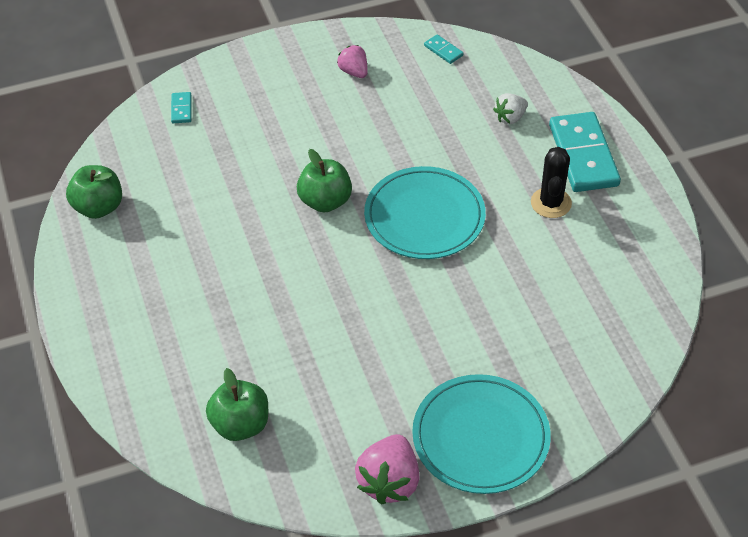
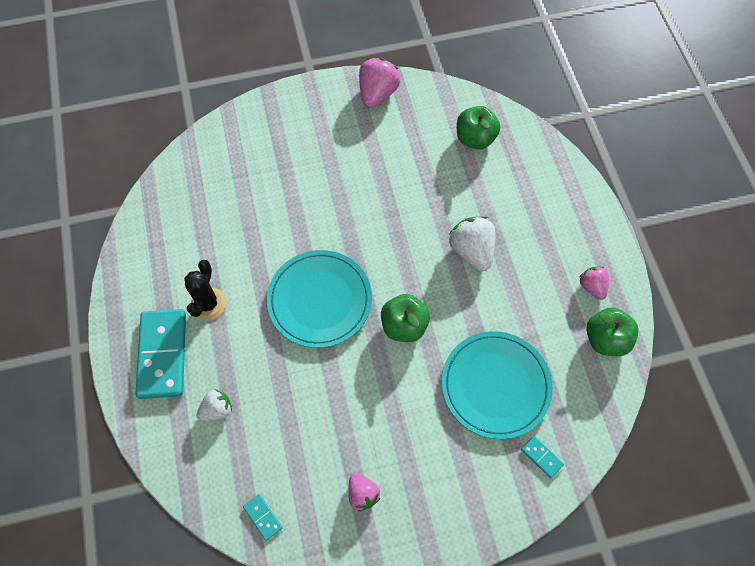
camera: 175 degrees left, 15 degrees up
turquoise domino [171,92,191,123] -> turquoise domino turned 45 degrees counterclockwise [521,436,564,478]
turquoise plate [412,374,551,494] -> turquoise plate moved to [442,331,553,439]
none -> white strawberry [449,216,495,271]
none -> pink strawberry [579,267,609,300]

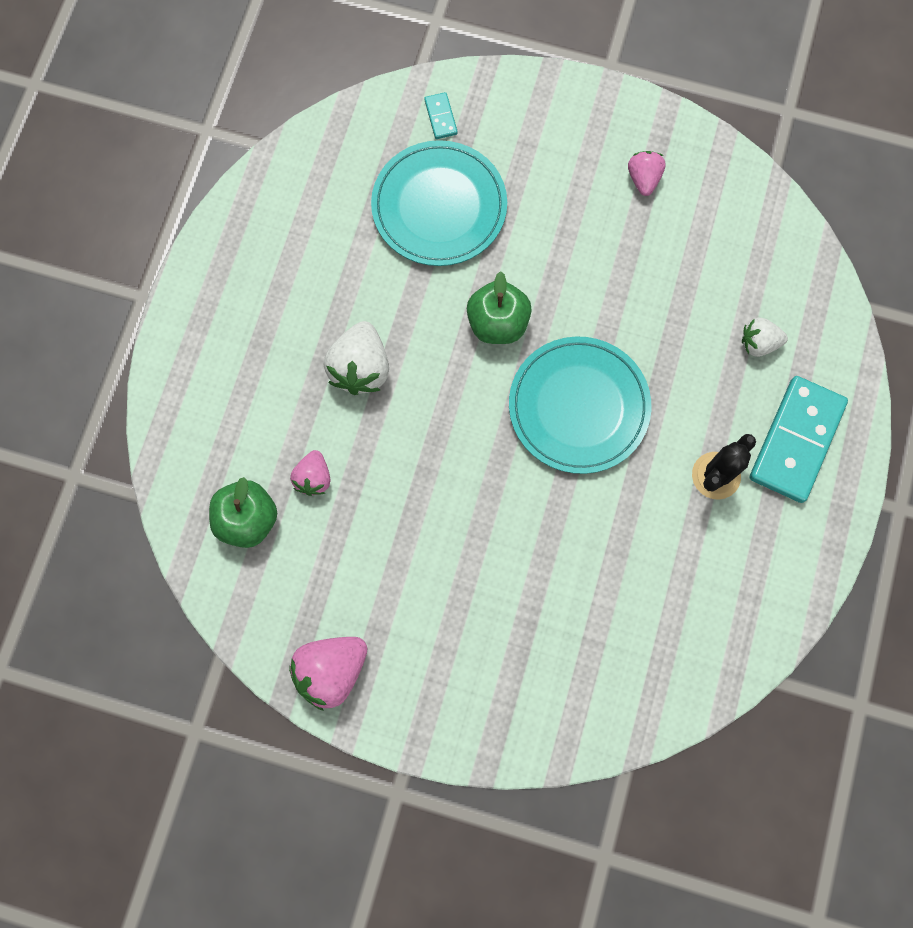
camera: 150 degrees left, 10 degrees up
turquoise domino [243,494,282,541] -> none
pink strawberry [579,267,609,300] -> pink strawberry moved to [290,450,331,496]
green apple [586,307,638,356] -> none

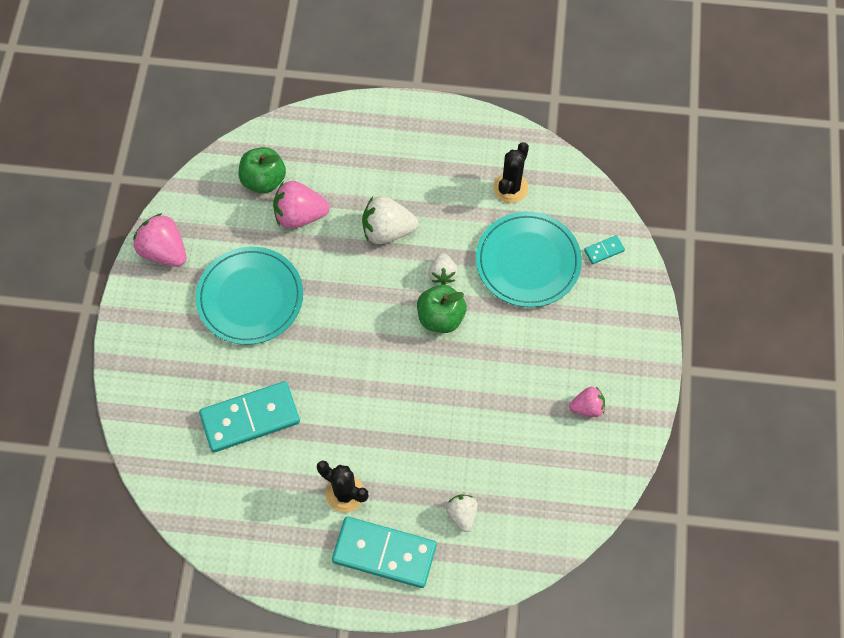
camera: 80 degrees right, 10 degrees down
pink strawberry [290,450,331,496] -> pink strawberry [273,181,330,229], size x1.66
turquoise plate [509,337,651,474] -> turquoise plate moved to [196,247,303,345]
none -> turquoise domino [199,381,300,452]
none -> white strawberry [429,253,458,285]
none -> black cactus [493,142,529,203]

